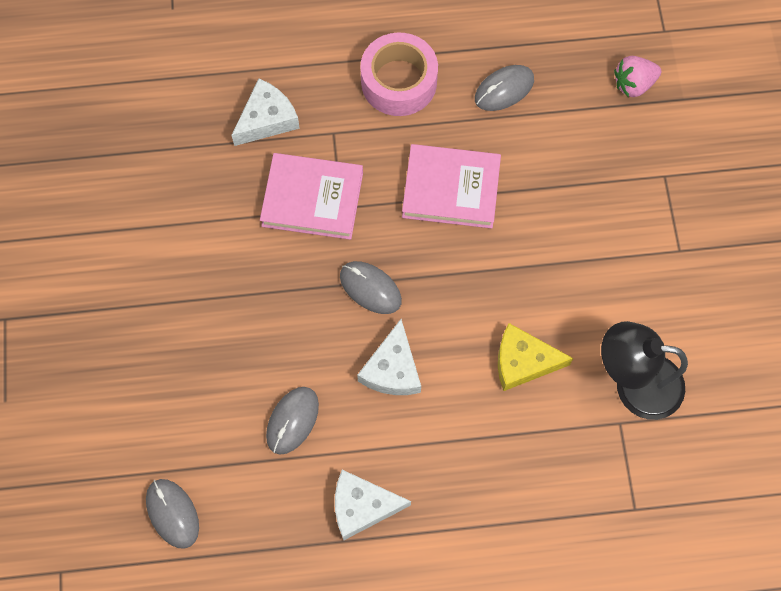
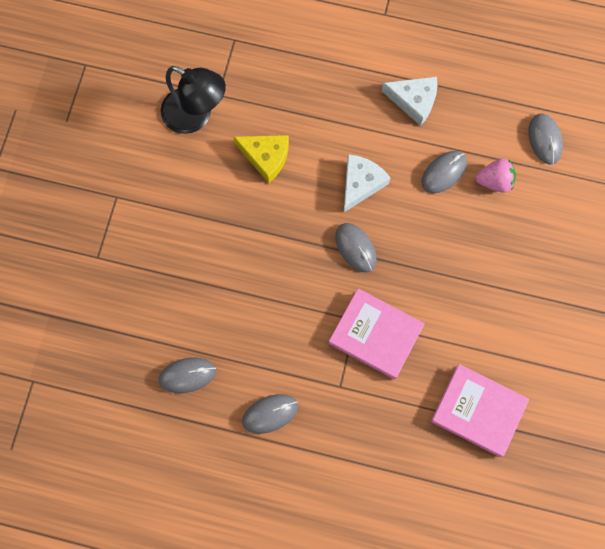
camera: 160 degrees left, 5 degrees up
white cheese [231,78,300,146] -> none
pink tape [360,32,438,116] -> grey mouse [242,394,298,434]
pink book [402,144,501,229] -> pink book moved to [431,364,529,457]
pink strawberry [614,56,661,97] -> pink strawberry moved to [475,158,516,193]

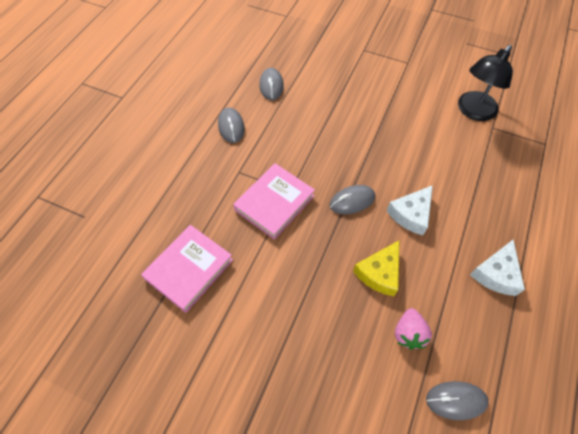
camera: 100 degrees right, 15 degrees down
yellow cheese [234,135,289,183] -> yellow cheese moved to [353,241,399,296]
white cheese [344,154,391,212] -> white cheese turned 90 degrees clockwise [387,185,433,235]
grey mouse [422,151,467,193] -> none

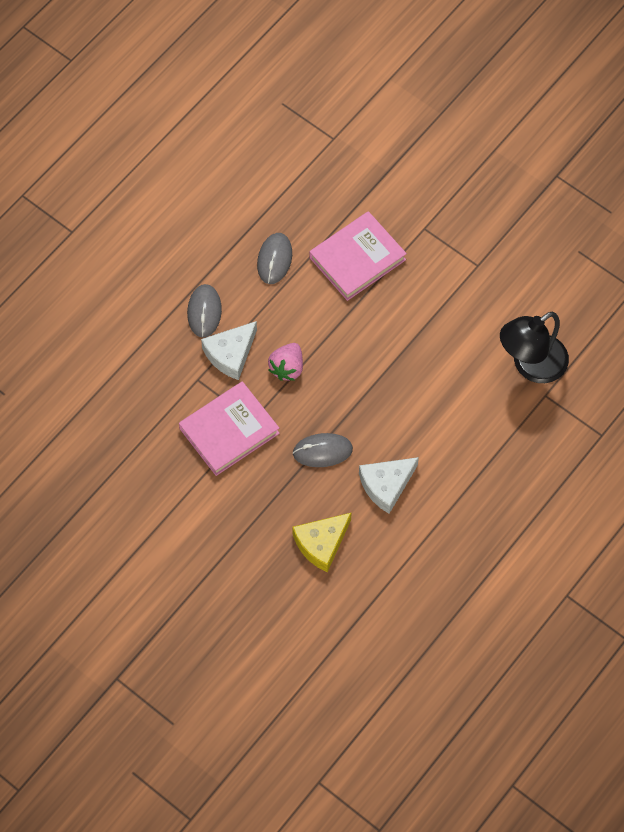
camera: 15 degrees right, 5 degrees up
pink book [141,225,233,313] -> pink book moved to [310,211,407,301]
pink strawberry [395,308,432,350] -> pink strawberry moved to [268,343,303,381]
grey mouse [426,381,489,420] -> none
white cheese [470,240,525,296] -> white cheese moved to [201,321,257,380]

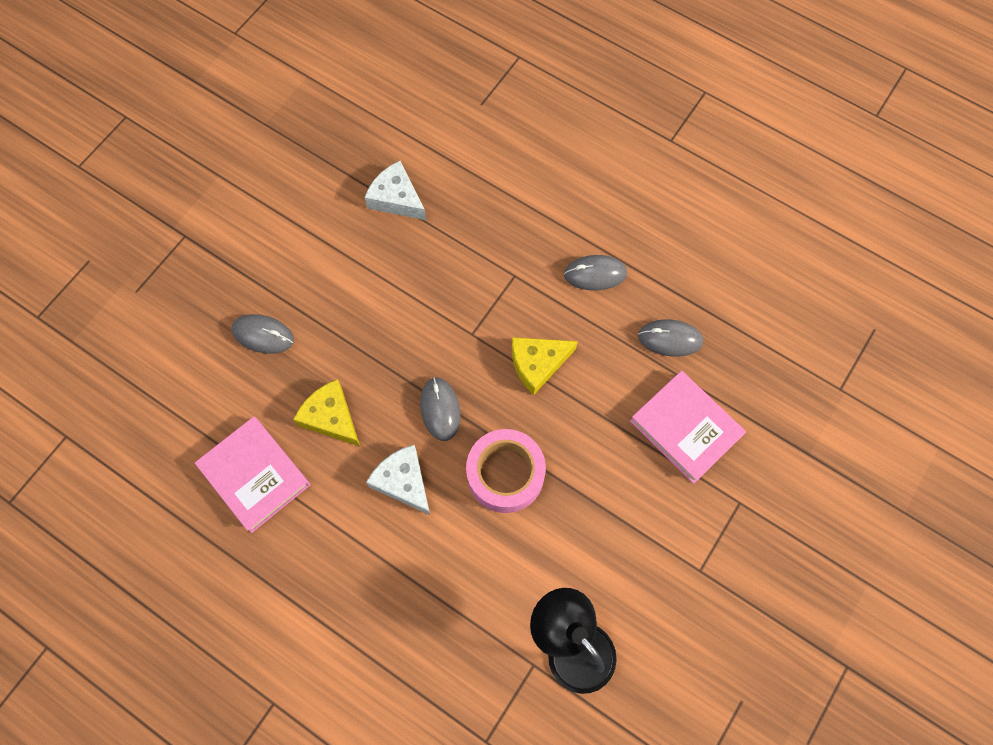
camera: 85 degrees right, 5 degrees up
pink book [179,381,280,476] -> pink book moved to [195,417,310,533]
white cheese [201,321,257,380] -> white cheese moved to [364,161,426,220]
pink strawberry [268,343,303,381] -> yellow cheese [512,337,578,395]
none -> grey mouse [232,314,294,354]
none -> pink tape [466,429,546,513]

